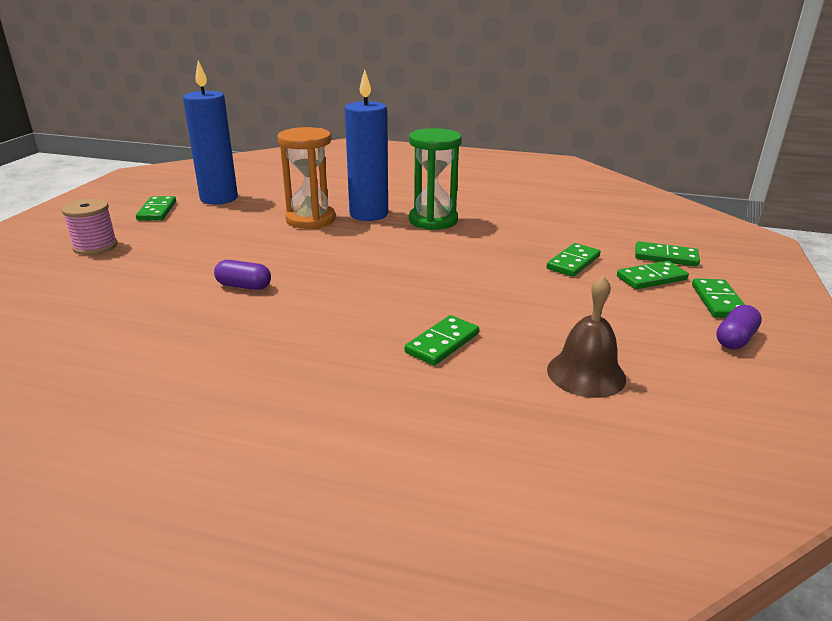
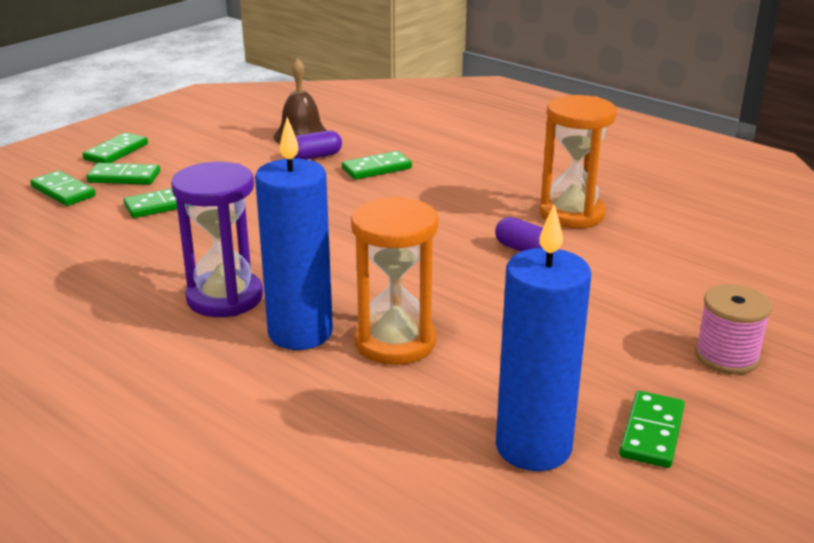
camera: 155 degrees left, 0 degrees up
green hourglass [409,128,462,230] -> purple hourglass [171,162,263,317]
purple capsule [716,305,762,349] -> purple capsule moved to [294,130,342,160]
none -> orange hourglass [539,95,617,228]

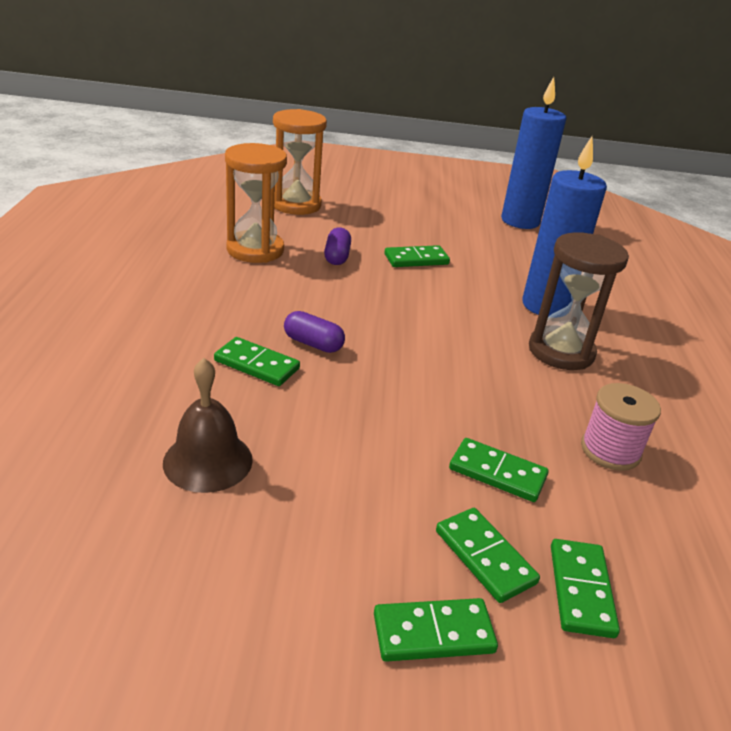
camera: 130 degrees left, 5 degrees up
purple hourglass [171,162,263,317] -> brown hourglass [529,232,629,370]
purple capsule [294,130,342,160] -> purple capsule moved to [284,311,345,353]
orange hourglass [351,196,439,365] -> orange hourglass moved to [273,109,327,215]
green domino [619,391,685,468] -> green domino moved to [384,245,450,267]
pink spool [695,284,772,374] -> pink spool moved to [581,383,661,471]

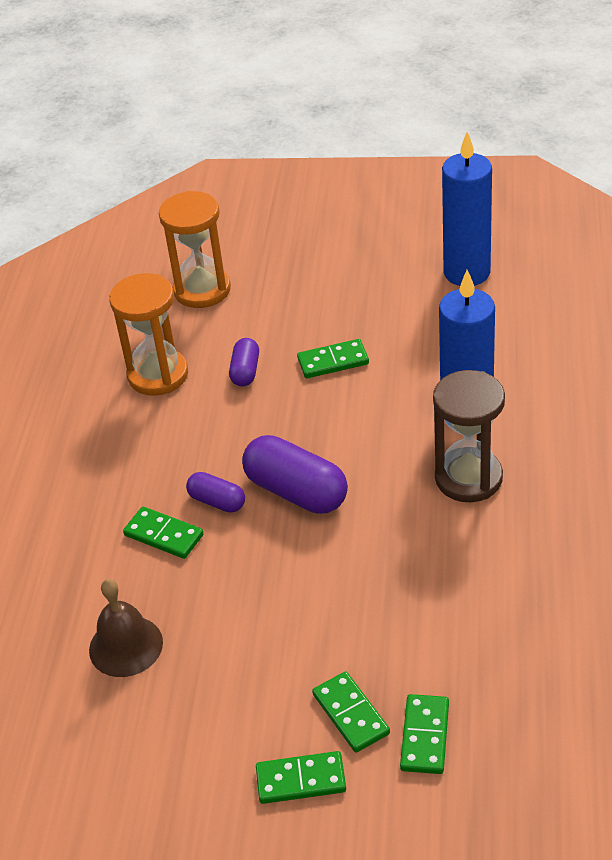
camera: 10 degrees right, 10 degrees up
green domino [449,438,549,502] -> none
pink spool [581,383,661,471] -> none
none -> purple capsule [242,435,348,514]

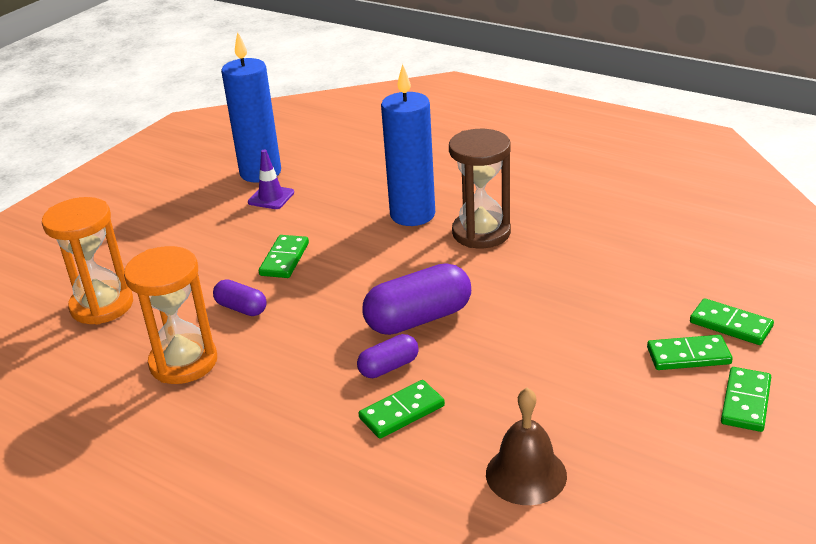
camera: 65 degrees left, 10 degrees down
none -> purple traffic cone [248,150,294,209]

